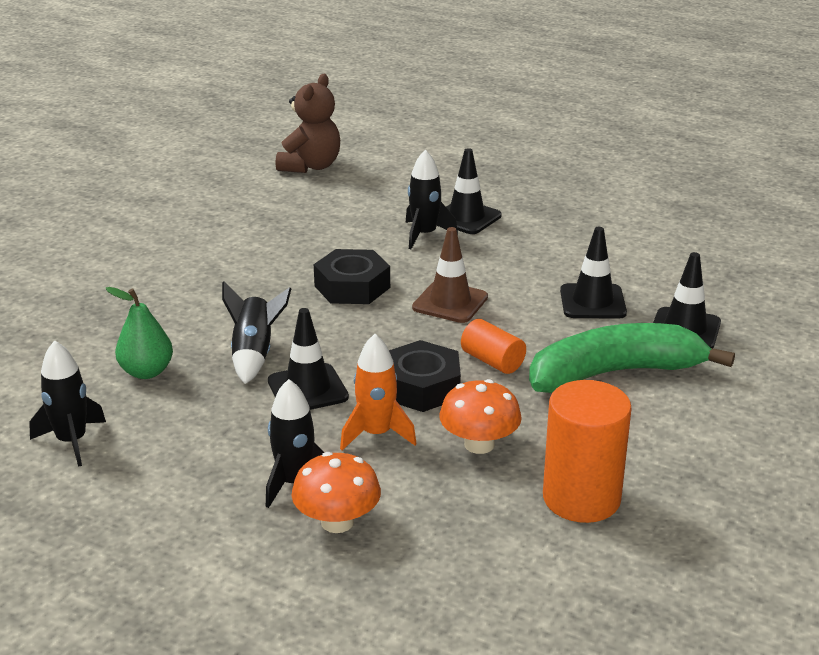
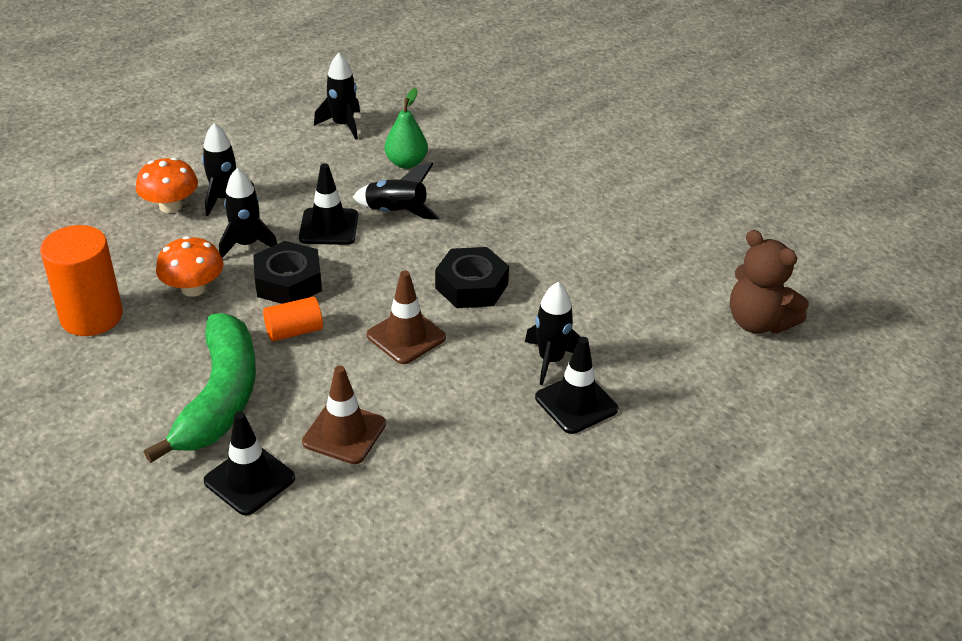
camera: 110 degrees right, 10 degrees up
orange rocket [340,334,417,450] -> black rocket [219,168,277,258]
black traffic cone [560,227,627,319] -> brown traffic cone [302,366,386,464]

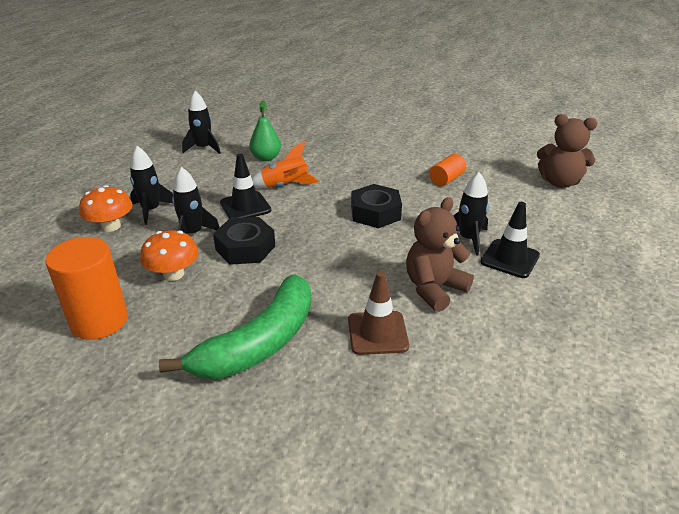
camera: 25 degrees left, 5 degrees down
green banana [144,313,256,463] -> green banana turned 60 degrees clockwise [159,274,311,379]
black traffic cone [204,412,295,515] -> none
orange cylinder [263,297,323,341] -> orange cylinder moved to [429,154,467,186]
black rocket [353,162,440,220] -> orange rocket [252,141,319,188]
brown traffic cone [367,271,446,364] -> none
none -> brown teddy bear [406,197,474,312]

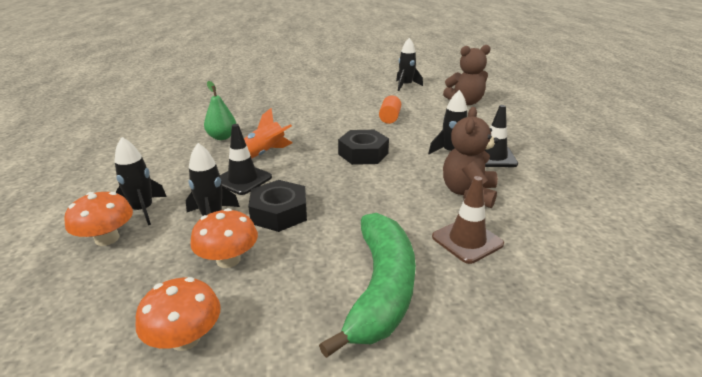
camera: 30 degrees left, 5 degrees down
orange cylinder [45,237,128,340] -> orange mushroom [136,277,221,351]
black rocket [182,91,221,154] -> black rocket moved to [396,38,423,91]

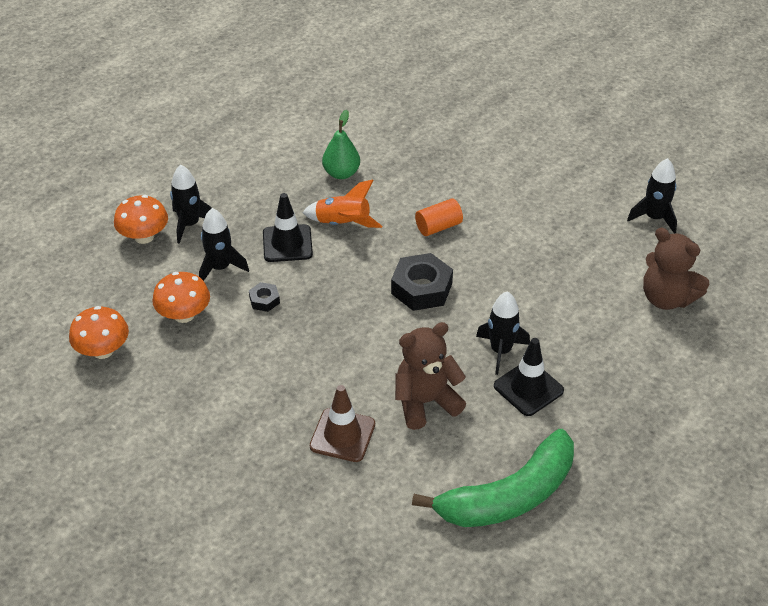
camera: 50 degrees right, 15 degrees up
black nut [248,180,307,232] -> black nut [249,282,280,312], size x0.50
green banana [319,213,416,358] -> green banana moved to [412,429,574,527]
orange cylinder [379,95,401,124] -> orange cylinder moved to [415,199,463,236]

